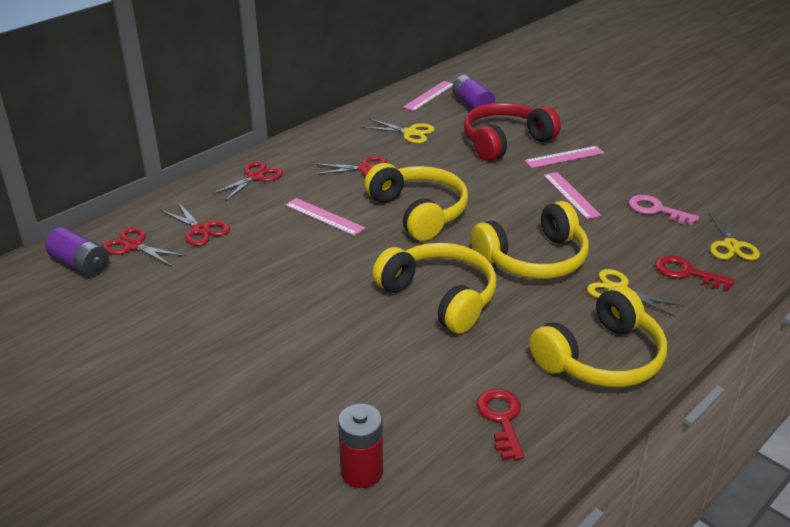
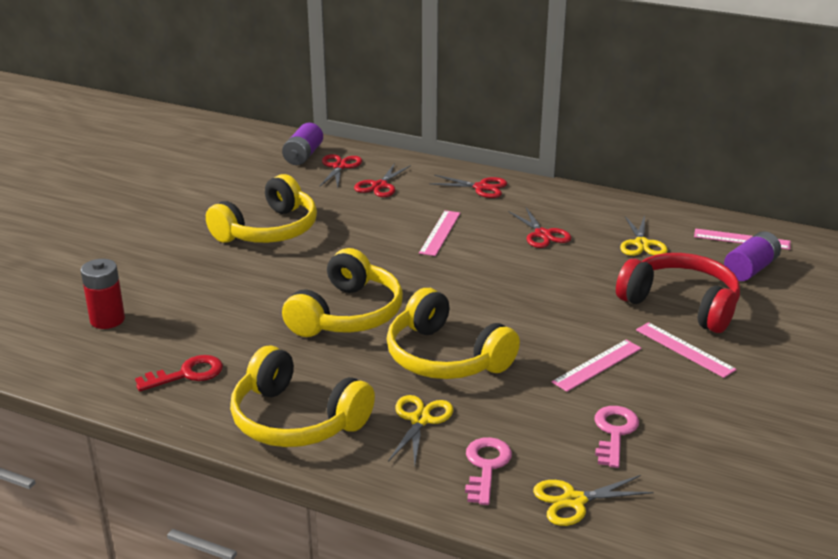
camera: 70 degrees right, 5 degrees down
yellow headphones [364,163,468,241] -> yellow headphones moved to [206,174,317,243]
red key [655,255,735,290] -> pink key [465,437,512,505]

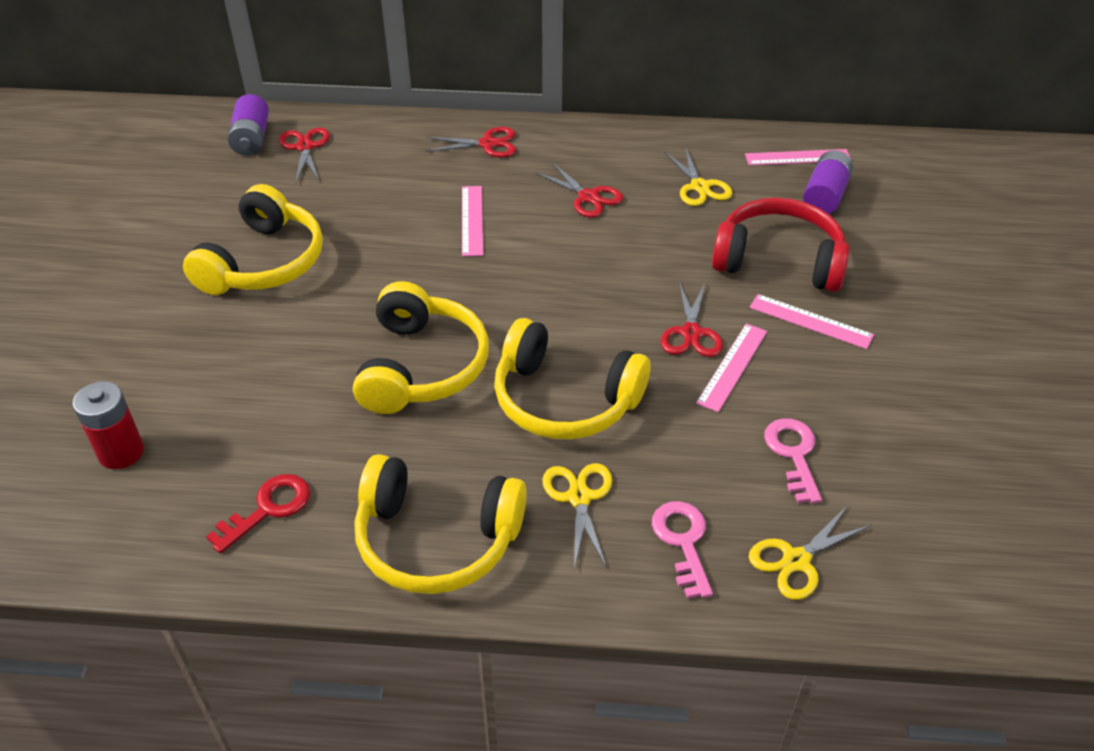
camera: 20 degrees left, 15 degrees up
red scissors [354,163,411,197] -> red scissors moved to [661,282,723,357]

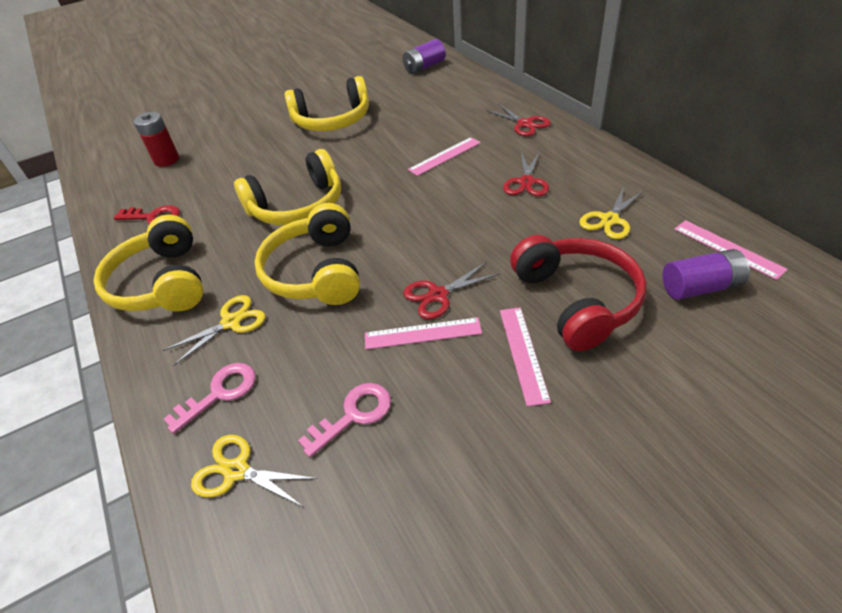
camera: 60 degrees right, 0 degrees up
red scissors [279,127,330,182] -> none

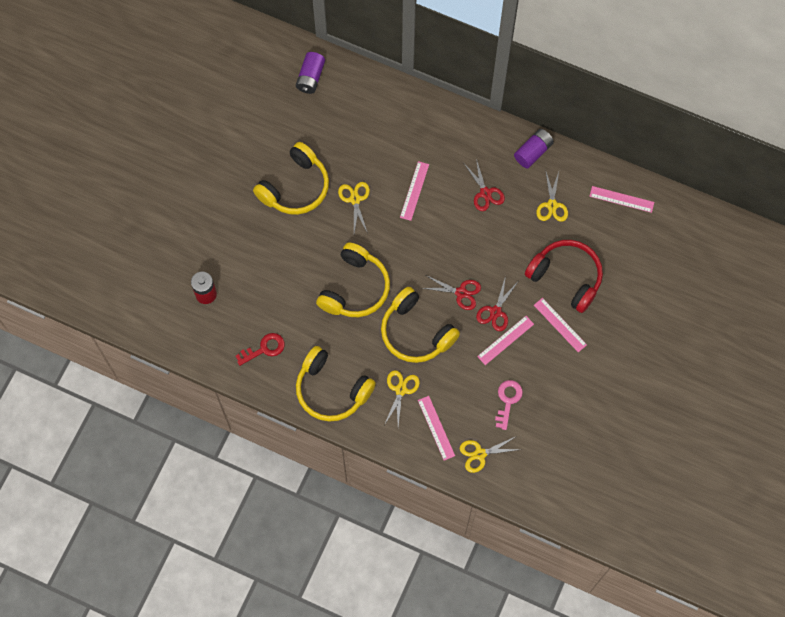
camera: 40 degrees left, 25 degrees up
pink key [164,363,256,434] -> pink ruler [418,396,455,461]
red scissors [486,104,551,136] -> red scissors moved to [423,275,481,310]
purple battery [663,249,749,300] -> purple battery moved to [514,129,554,168]
none -> yellow scissors [338,182,370,233]

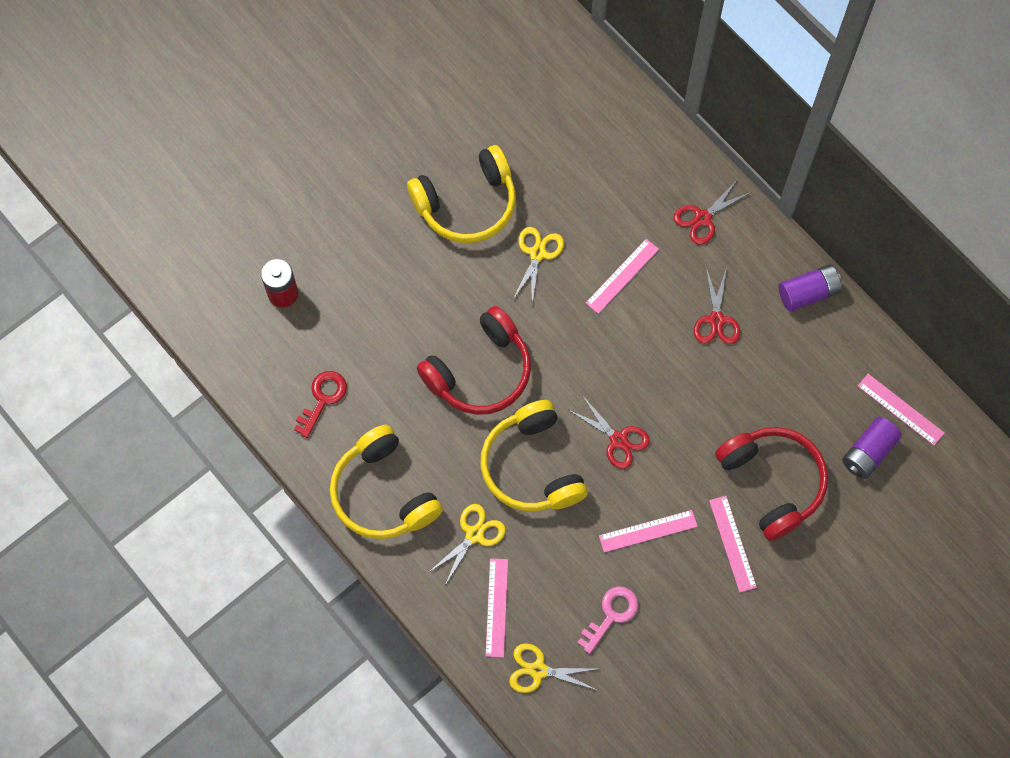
camera: 25 degrees right, 0 degrees up
red key [236,333,285,366] -> red key turned 60 degrees counterclockwise [294,371,347,438]
purple battery [296,52,325,94] -> purple battery moved to [842,417,902,479]
yellow headphones [316,242,390,317] -> red headphones [417,306,531,415]
red scissors [476,276,518,331] -> red scissors moved to [673,179,751,244]
yellow scissors [537,169,568,221] -> none

